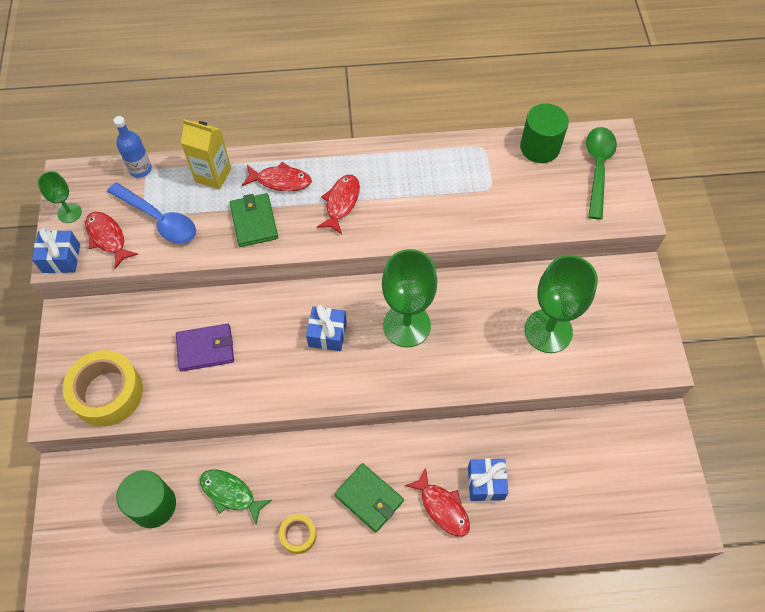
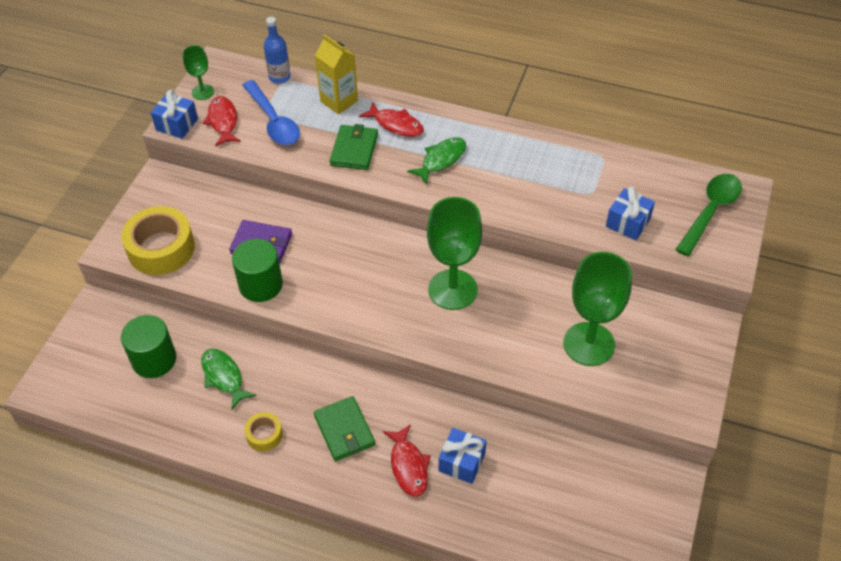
camera: 25 degrees right, 10 degrees down
blue gift [306,305,347,351] -> blue gift moved to [606,186,655,240]
red fish [317,175,360,234] -> green fish [407,137,466,185]
green cylinder [520,103,569,163] -> green cylinder moved to [232,239,283,302]

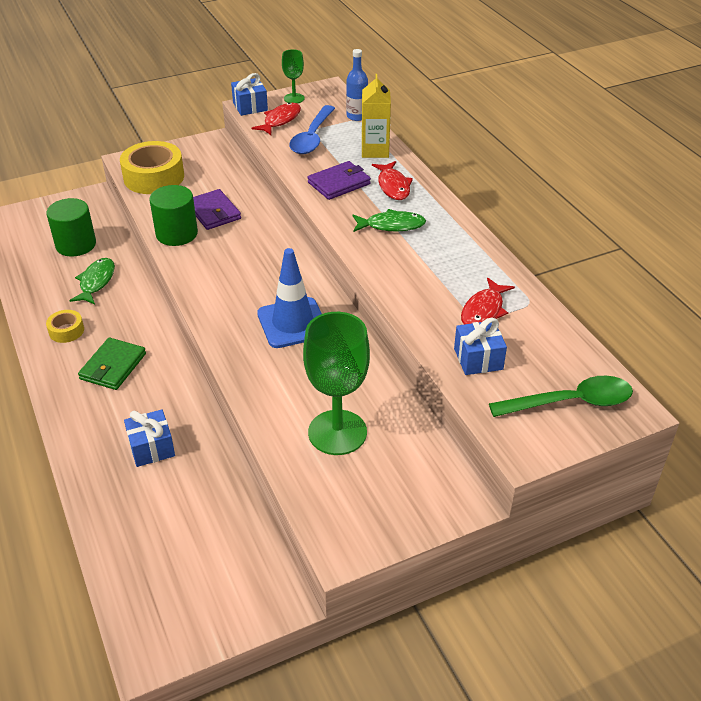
camera: 45 degrees right, 10 degrees down
green wallet [330,124,378,170] -> purple wallet [308,161,371,200]
red fish [383,424,431,497] -> red fish moved to [461,278,515,324]
green goblet [427,197,482,310] -> blue traffic cone [257,248,322,348]

